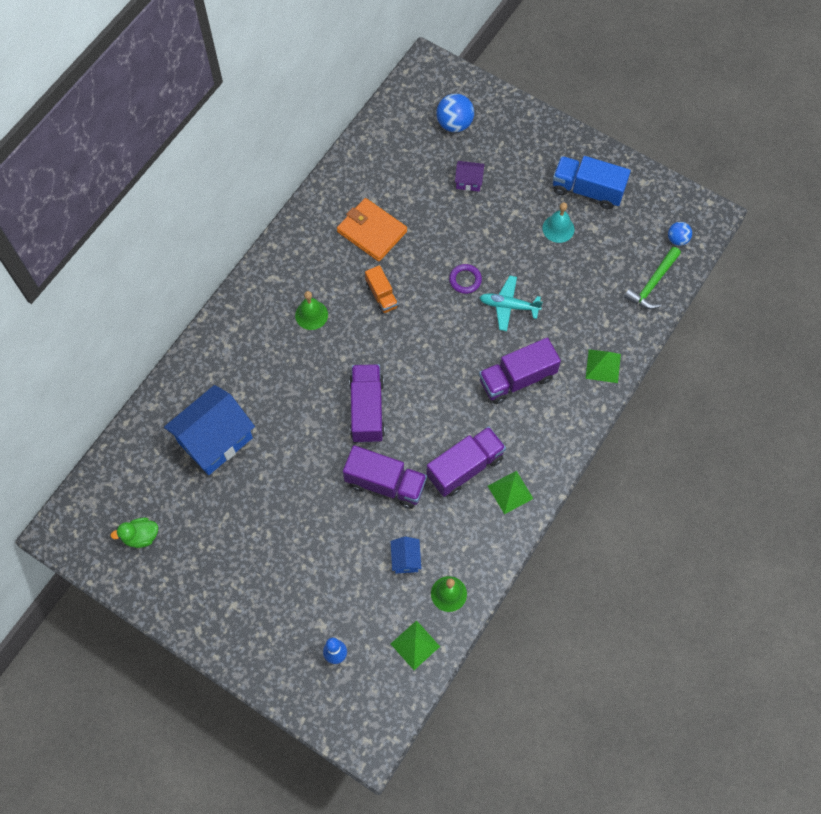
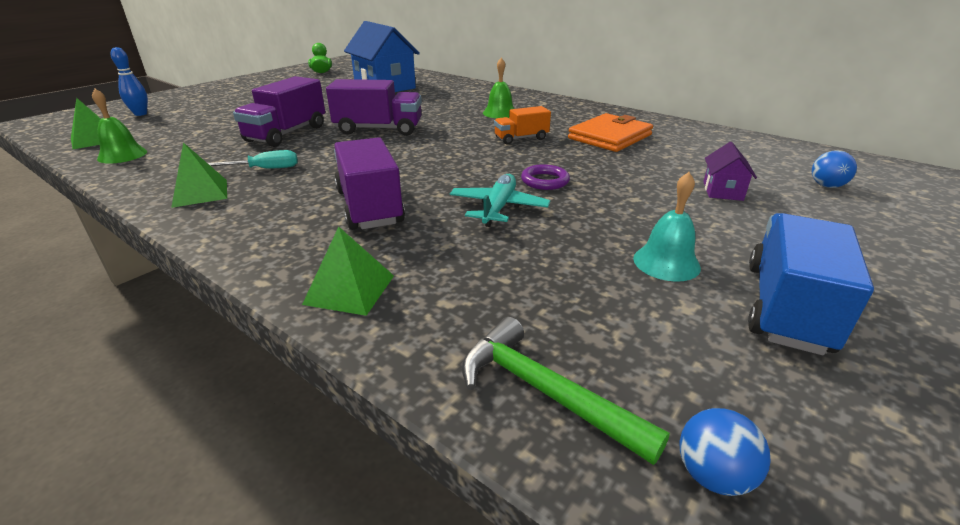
camera: 95 degrees right, 35 degrees down
blue house [391,537,421,573] -> none
purple truck [426,426,506,497] -> turquoise screwdriver [208,150,298,168]
blue ball [436,93,474,132] -> blue ball [812,150,857,188], size x0.61

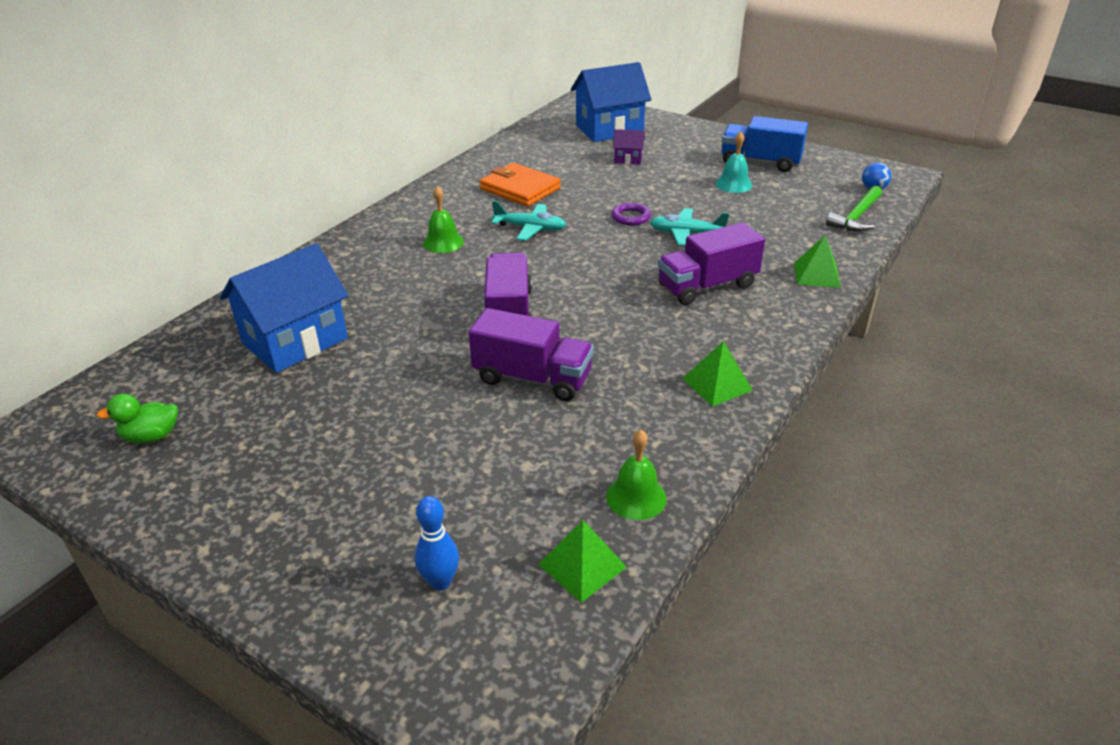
camera: 95 degrees left, 5 degrees up
turquoise screwdriver [208,150,298,168] -> none
orange truck [494,106,551,145] -> turquoise plane [491,201,566,241]
blue ball [812,150,857,188] -> blue house [571,62,651,142]

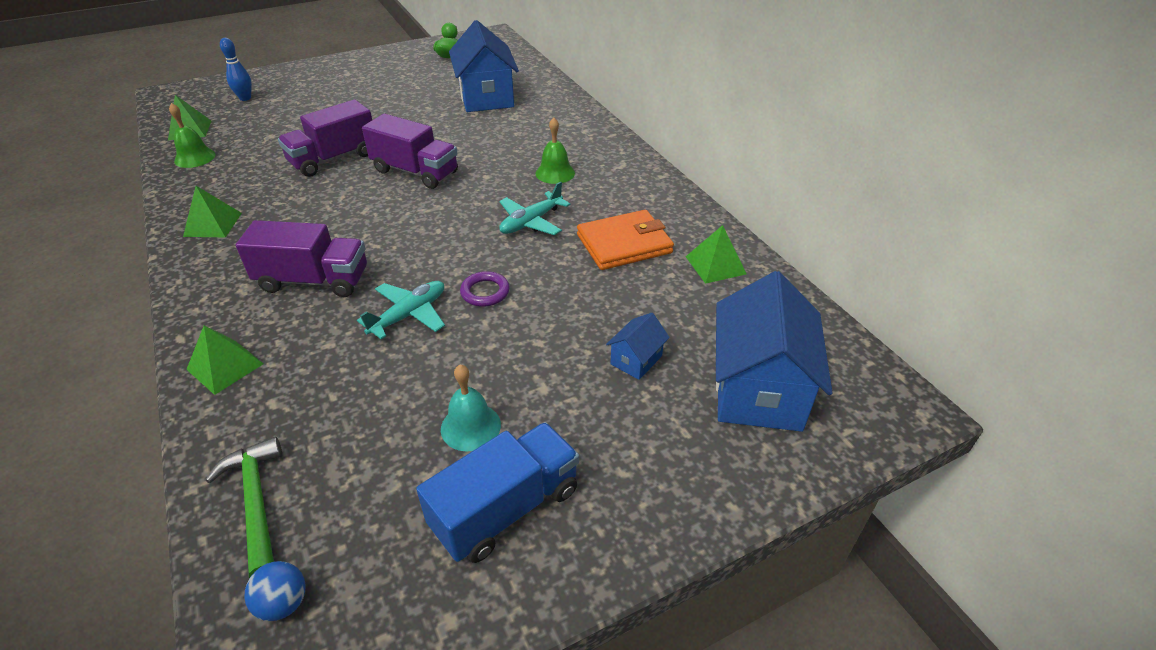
camera: 120 degrees right, 5 degrees up
purple house [613,129,645,164] -> blue house [606,313,670,380]
purple truck [658,222,765,305] -> purple truck turned 90 degrees clockwise [236,220,367,297]
none -> green pyramid [686,225,746,284]

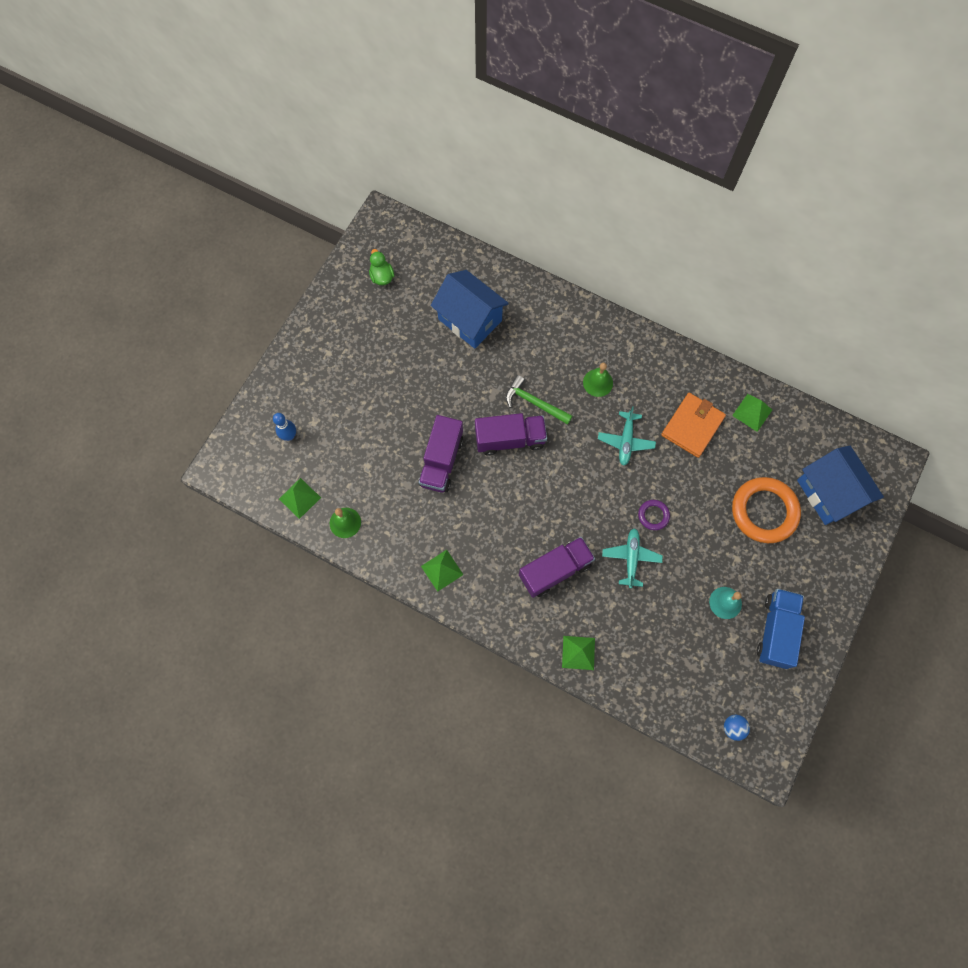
camera: 35 degrees left, 30 degrees up
green hammer [205,437,282,578] -> green hammer moved to [506,375,572,425]
blue house [606,313,670,380] -> orange ring [732,477,801,543]

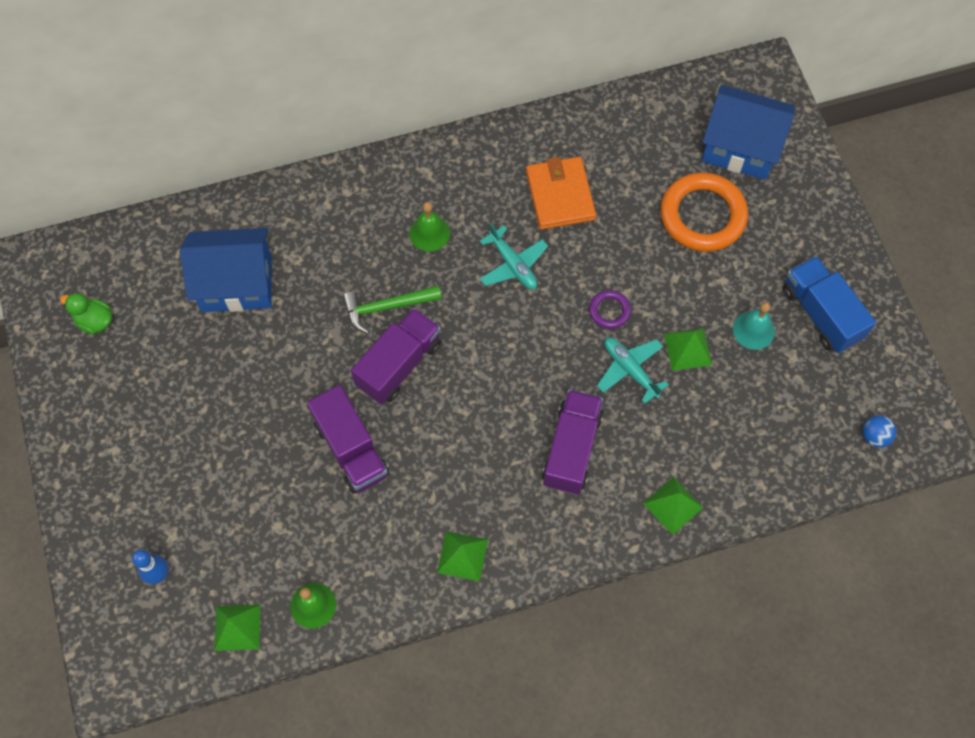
camera: 45 degrees left, 5 degrees down
green pyramid [732,394,772,432] -> green pyramid moved to [664,328,712,371]

